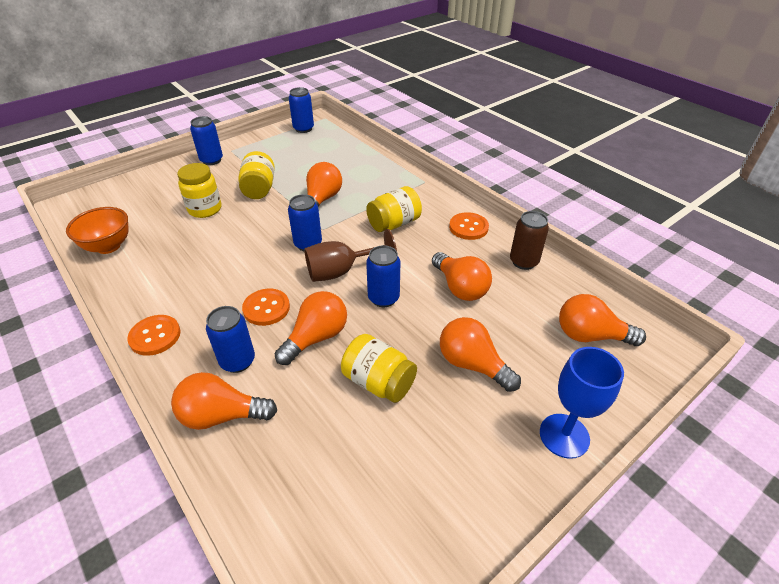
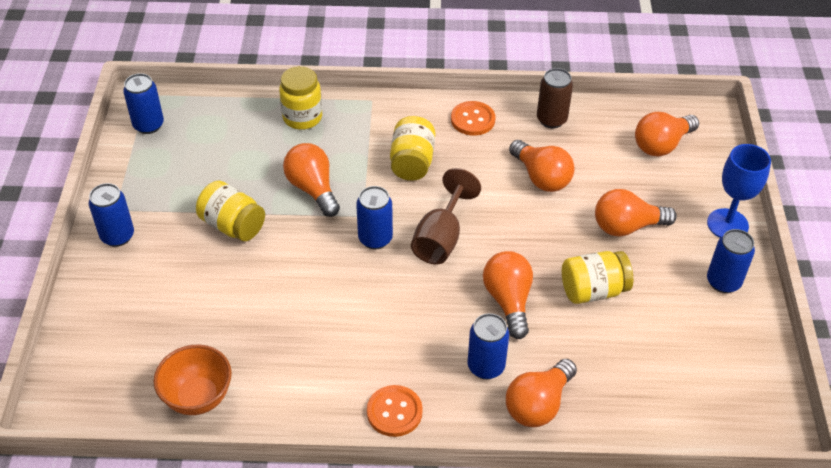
camera: 50 degrees left, 5 degrees up
yellow jar [177,163,222,218] -> yellow jar moved to [279,66,322,130]
orange button [242,289,290,326] -> none
blue can [366,245,400,307] -> blue can moved to [707,229,755,293]
orange light bulb [432,252,492,301] -> orange light bulb turned 45 degrees clockwise [509,140,574,192]

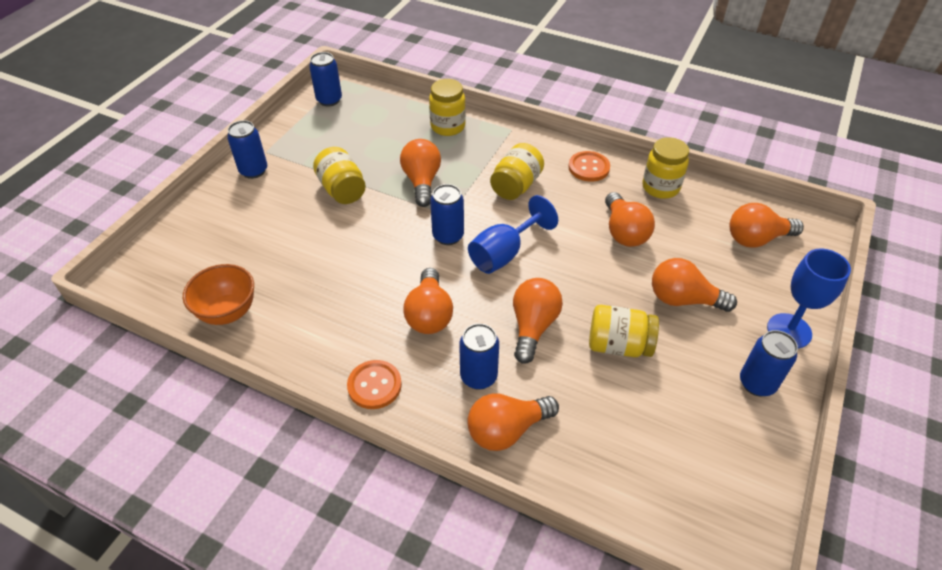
camera: 25 degrees right, 0 degrees up
brown goblet [411,168,481,264] -> blue goblet [468,195,558,274]
brown can [537,68,573,128] -> yellow jar [642,137,689,199]
none -> orange light bulb [403,268,453,334]

